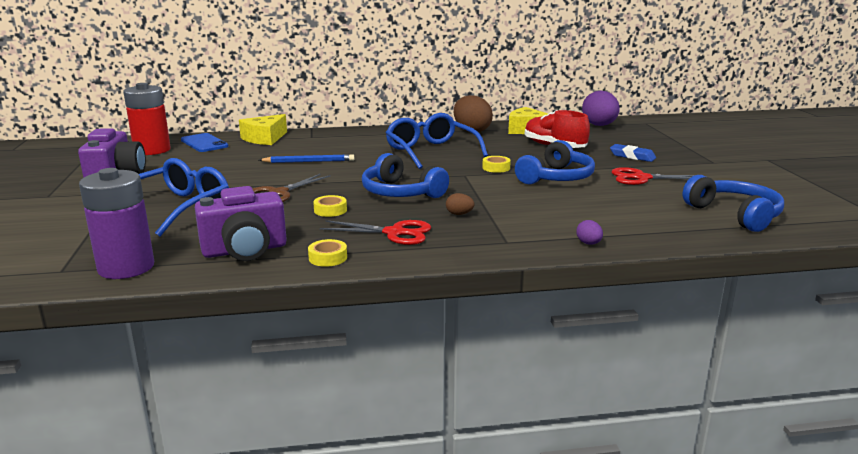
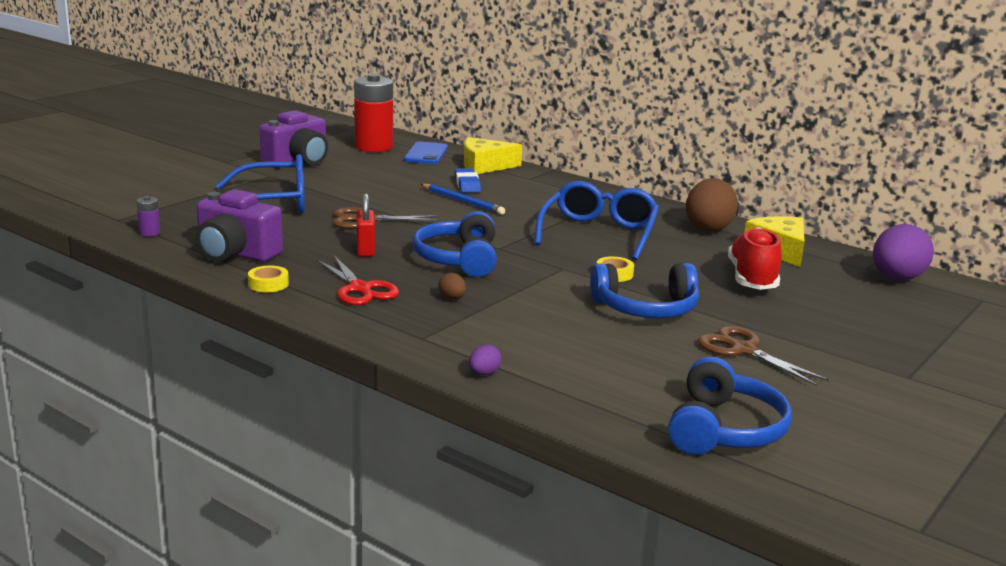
camera: 45 degrees right, 0 degrees up
purple battery [79,168,154,279] -> purple battery [137,196,160,237], size x0.41
yellow tape [313,195,347,217] -> red padlock [357,193,375,257]
blue eraser [610,144,656,162] -> blue eraser moved to [455,168,481,193]
red scissors [611,167,694,185] -> brown scissors [698,326,829,386]

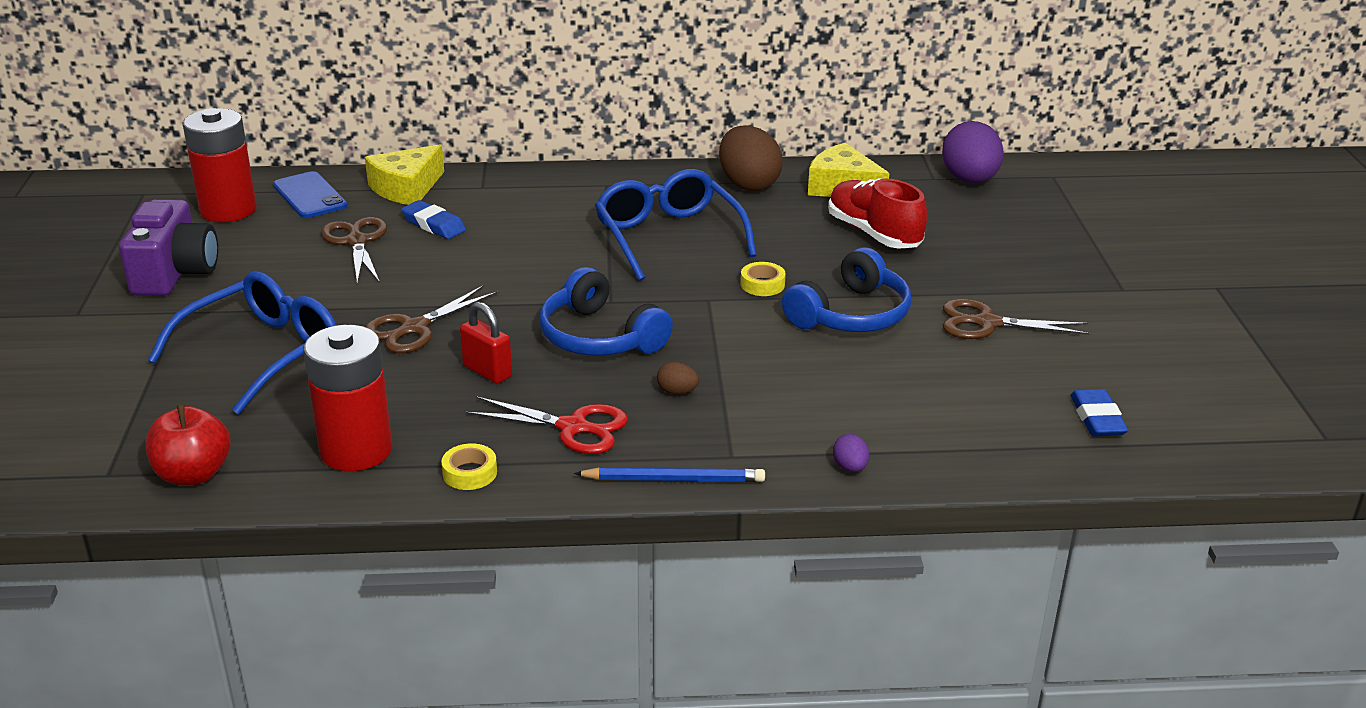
camera: 40 degrees left, 10 degrees up
purple battery [137,196,160,237] -> red apple [145,404,231,486]
purple camera [196,189,283,262] -> red battery [303,325,393,471]
blue pencil [421,184,505,215] -> blue pencil moved to [574,467,765,482]
blue headphones [668,357,792,455] -> blue eraser [1070,389,1128,436]
none -> brown scissors [321,217,387,284]

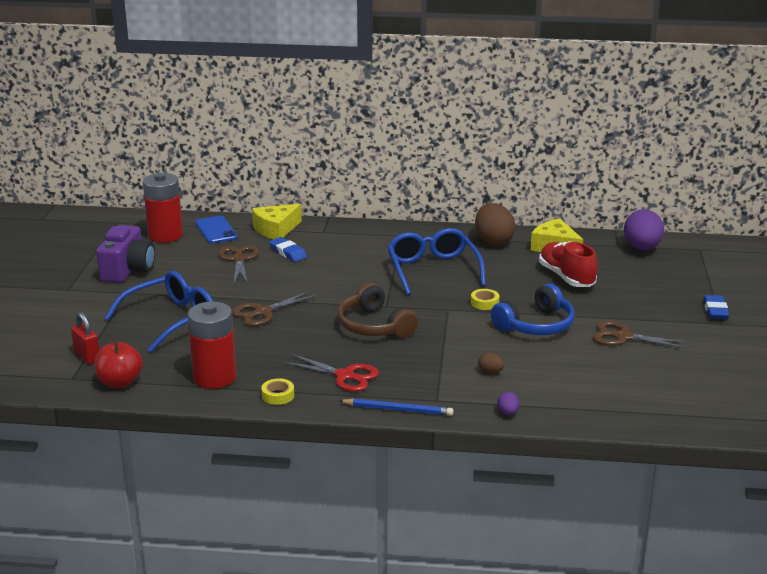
camera: 10 degrees right, 5 degrees down
red padlock [460,302,512,384] -> red padlock moved to [71,312,99,364]
blue headphones [540,267,673,356] -> brown headphones [337,283,418,338]
brown egg [657,362,699,394] -> brown egg moved to [478,353,504,373]
blue eraser [1070,389,1128,436] -> blue eraser moved to [703,295,729,319]

